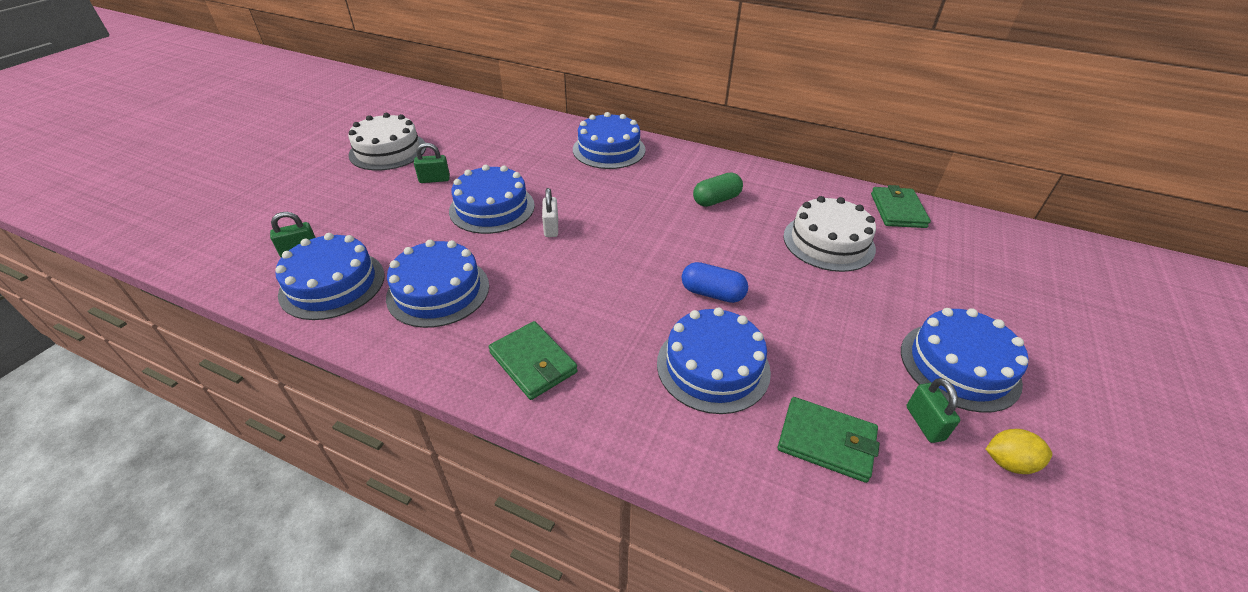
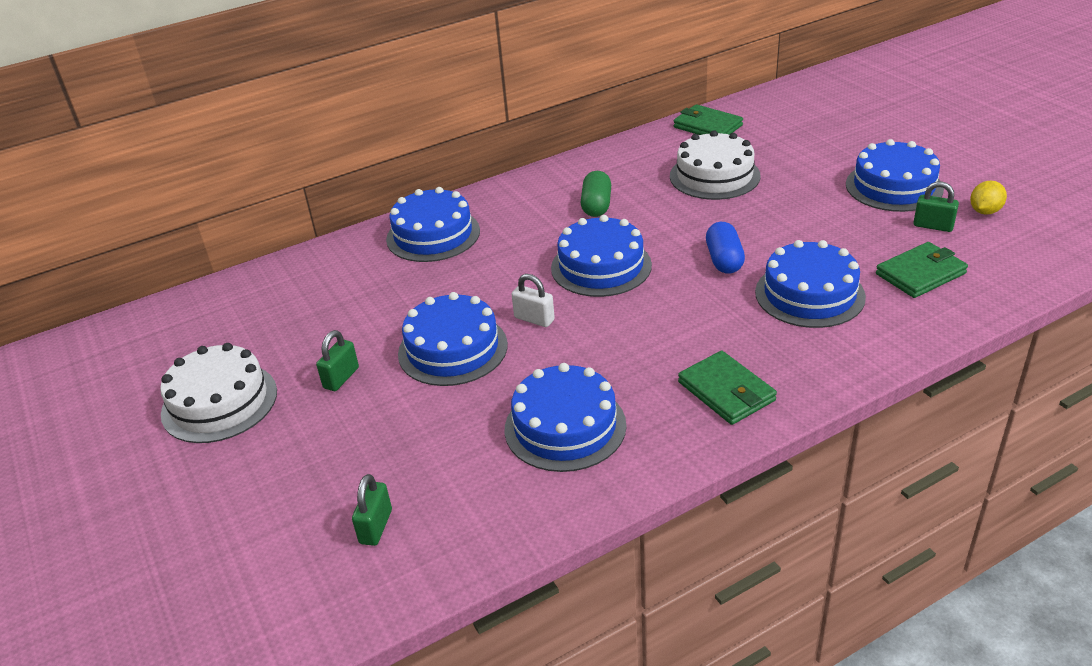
camera: 50 degrees left, 5 degrees down
blue cake [275,233,385,320] -> blue cake moved to [551,215,652,297]
green wallet [489,321,578,400] -> green wallet turned 60 degrees clockwise [678,351,777,425]
blue capsule [682,262,748,303] -> blue capsule turned 60 degrees counterclockwise [706,222,745,274]

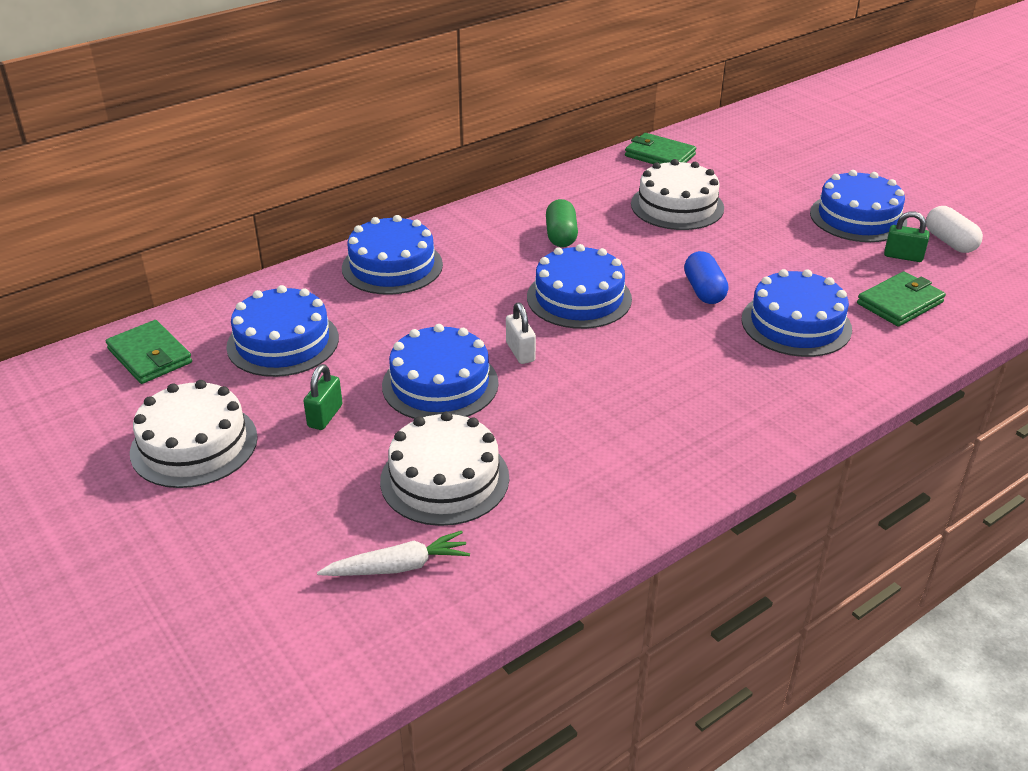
camera: 10 degrees left, 0 degrees up
green padlock [352,474,392,546] -> white carrot [317,531,470,576]
blue cake [505,363,627,472] -> blue cake moved to [226,285,339,377]
white padlock [511,274,555,327] -> white padlock turned 45 degrees clockwise [506,302,536,364]
green wallet [678,351,777,425] -> green wallet moved to [106,320,192,384]
yellow lemon [970,181,1007,215] -> white capsule [926,206,983,253]
none -> white cake [380,411,509,526]

